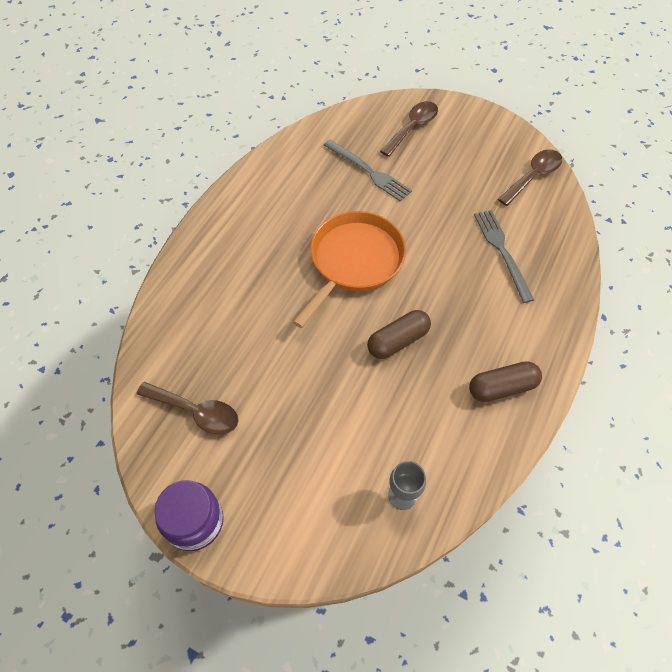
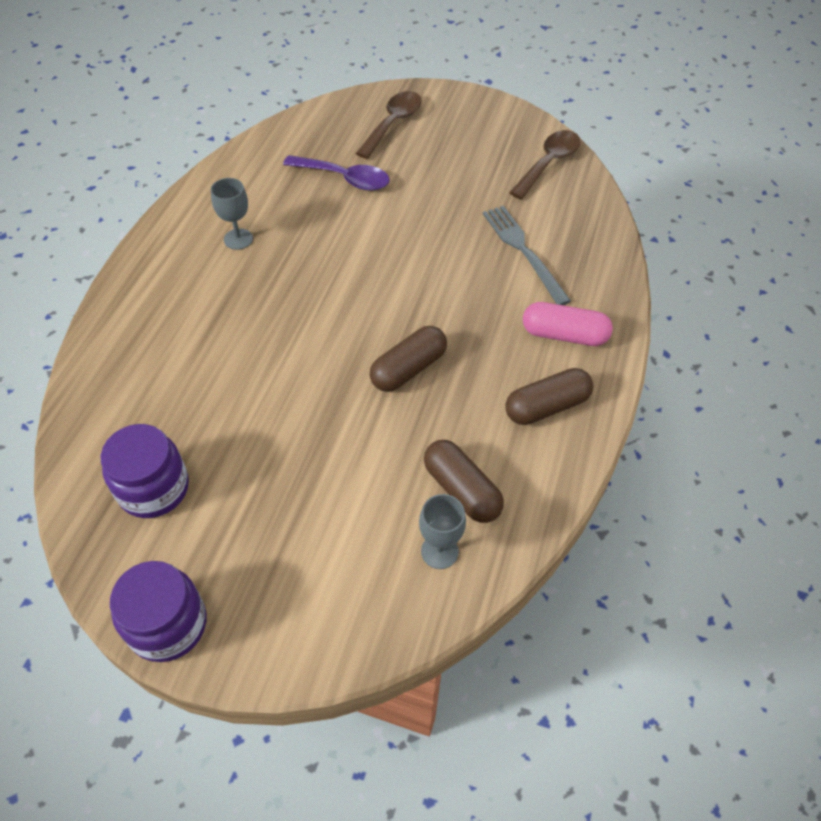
camera: 10 degrees left, 5 degrees down
brown spoon [136,382,238,435] -> purple jar [101,424,189,518]
orange pan [293,211,406,328] -> none
grey fork [324,140,412,202] -> purple spoon [283,155,390,191]
none -> grey goblet [211,178,253,250]
none -> brown capsule [424,440,504,523]
none -> pink capsule [523,302,613,346]

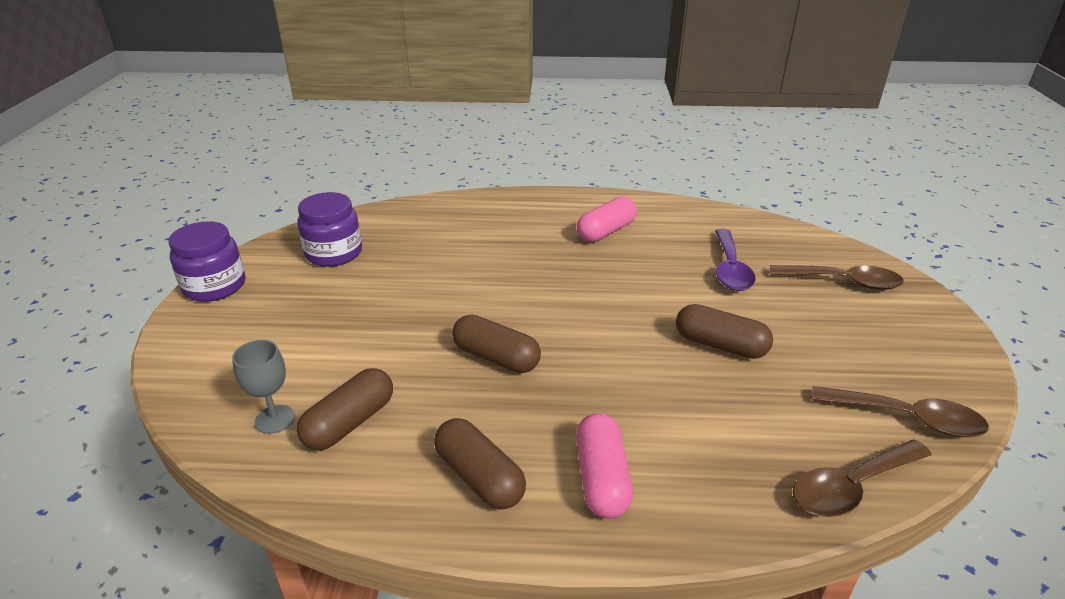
camera: 75 degrees right, 20 degrees down
grey goblet [211,178,253,250] -> pink capsule [577,196,637,242]
grey fork [483,206,571,305] -> none
none -> brown capsule [676,304,773,359]
none -> brown spoon [793,439,932,517]

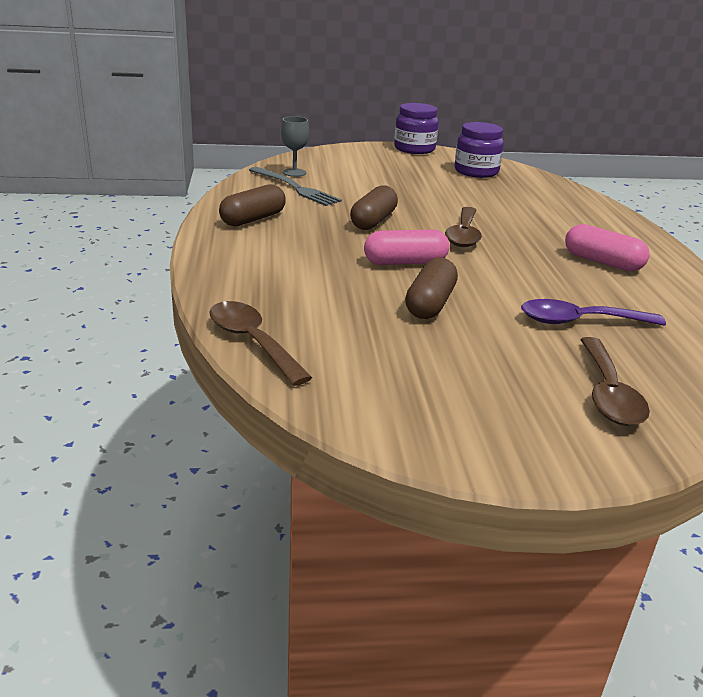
camera: 80 degrees right, 5 degrees down
brown capsule [297,368,393,451] -> grey fork [249,167,342,206]
pink capsule [576,413,633,519] -> pink capsule moved to [364,229,450,265]
brown spoon [812,386,989,437] -> brown spoon moved to [445,207,482,247]

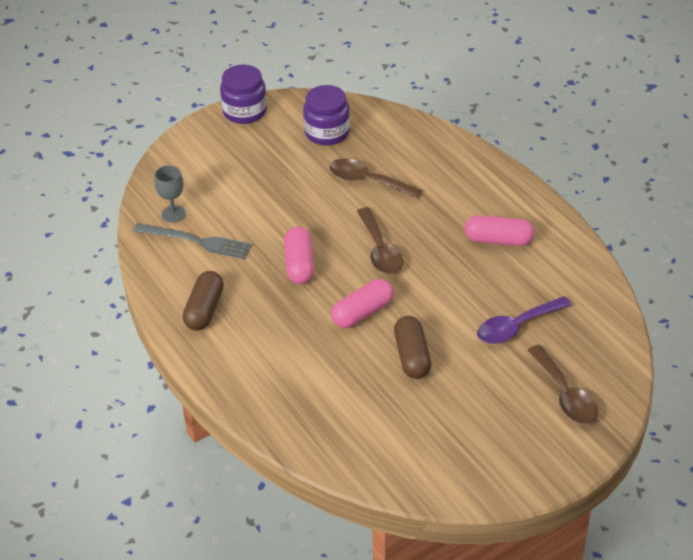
camera: 25 degrees left, 15 degrees up
brown spoon [209,301,312,386] -> brown spoon moved to [329,158,422,199]
brown capsule [350,185,398,230] -> pink capsule [284,227,314,284]

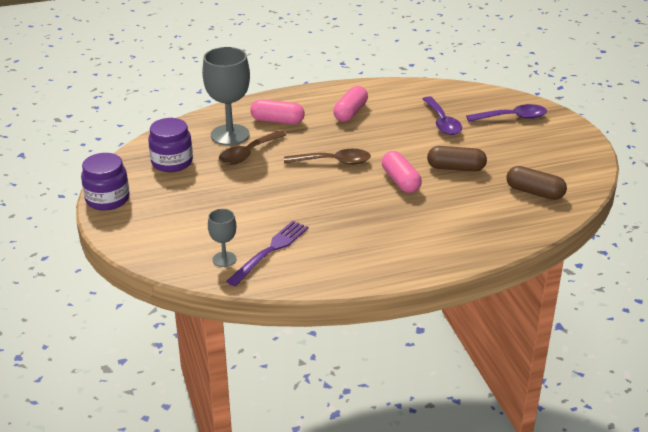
camera: 75 degrees left, 10 degrees down
grey fork [133,223,252,259] -> purple fork [226,221,308,286]
brown capsule [183,271,224,330] -> brown capsule moved to [506,166,567,200]
pink capsule [284,227,314,284] -> pink capsule moved to [250,99,305,124]
brown spoon [528,345,598,424] -> purple spoon [466,104,547,122]
none -> grey goblet [202,47,250,145]

